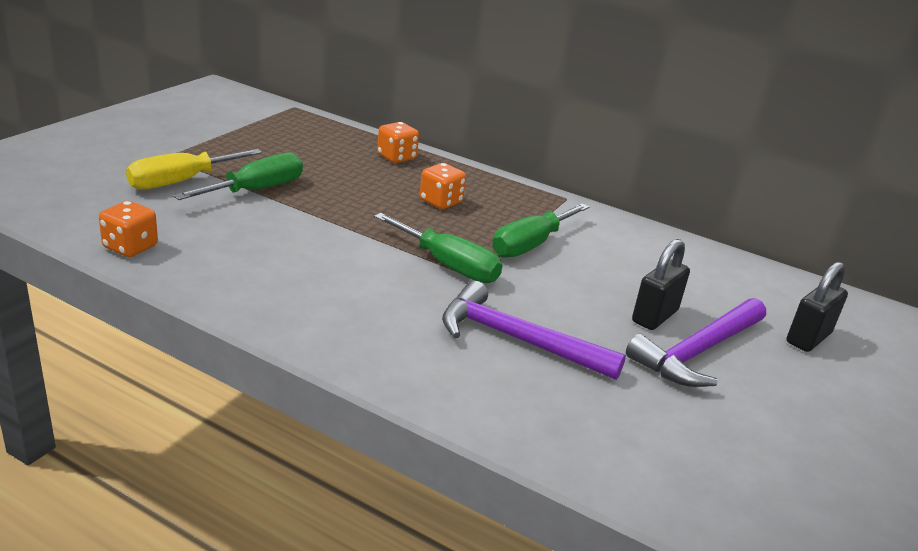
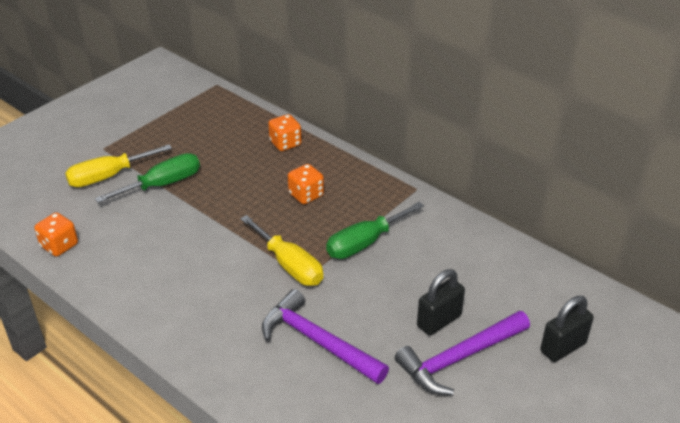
camera: 15 degrees right, 10 degrees up
green screwdriver [374,213,503,283] -> yellow screwdriver [240,215,323,286]

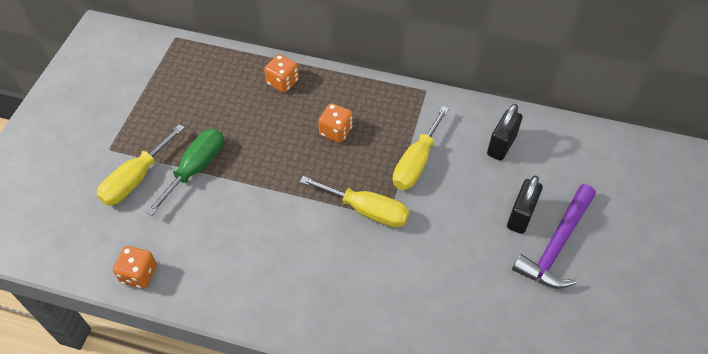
camera: 25 degrees left, 15 degrees up
purple hammer [262,289,389,384] -> none
green screwdriver [326,202,424,259] -> yellow screwdriver [393,106,449,190]
black padlock [540,296,594,362] -> black padlock moved to [487,104,522,161]

